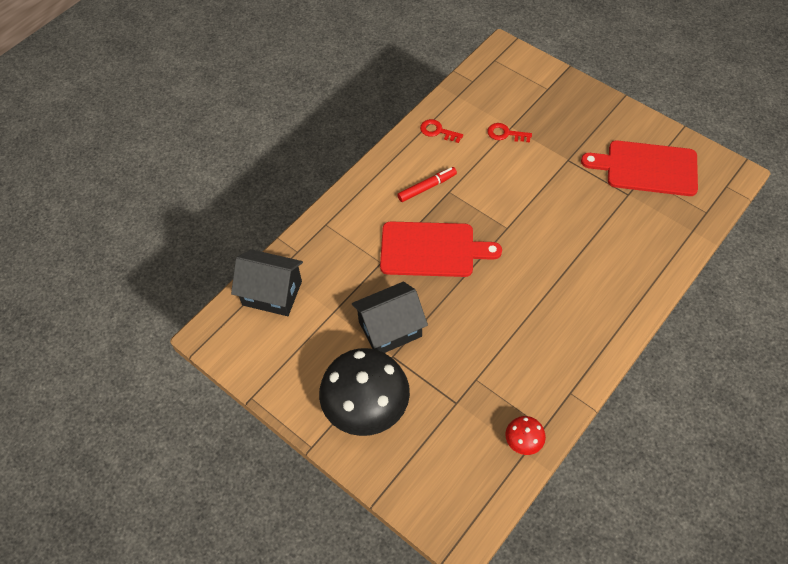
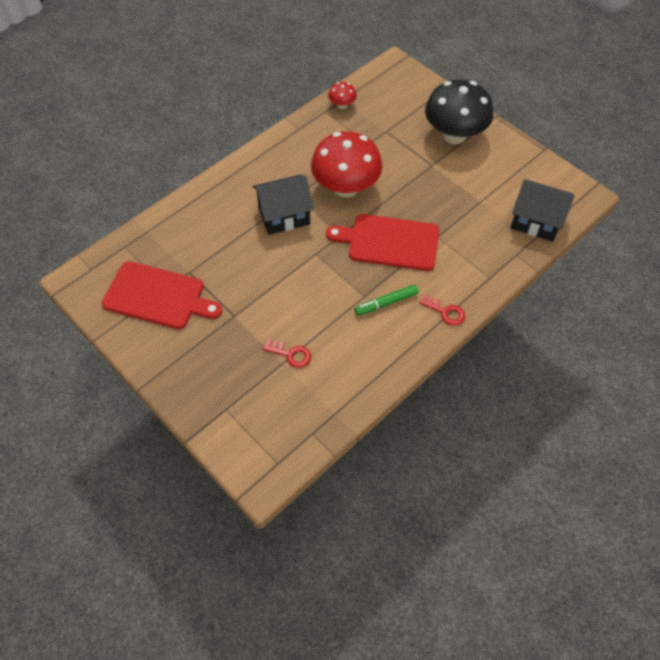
camera: 175 degrees left, 0 degrees up
black house [352,282,428,353] -> black house moved to [252,174,314,235]
red marker [397,167,457,202] -> green marker [355,285,418,315]
red key [420,119,463,143] -> red key moved to [420,294,465,326]
none -> red mushroom [311,131,382,198]

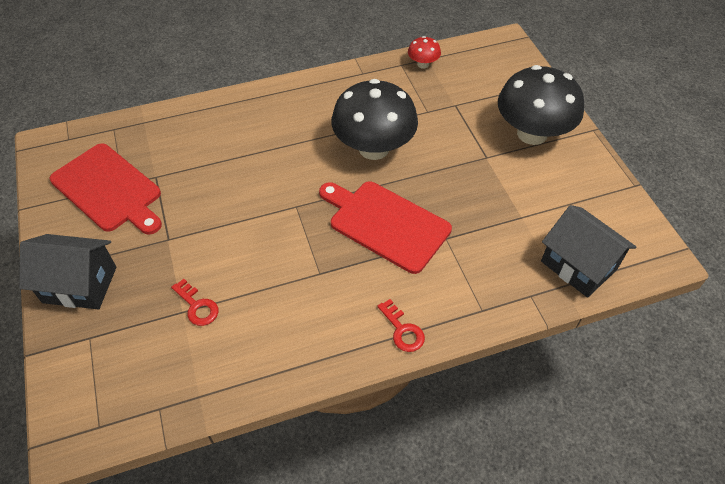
camera: 25 degrees right, 5 degrees down
black house [252,174,314,235] -> black house moved to [19,234,116,309]
red mushroom [311,131,382,198] -> black mushroom [331,79,418,160]
green marker [355,285,418,315] -> none

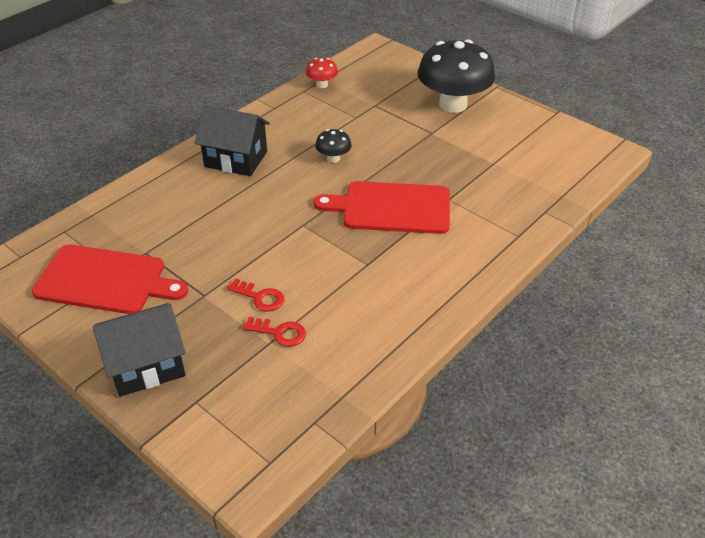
camera: 30 degrees left, 10 degrees down
black mushroom [331,79,418,160] -> black mushroom [315,129,352,163], size x0.44
red key [377,299,425,352] -> red key moved to [227,279,284,312]
black house [541,205,636,298] -> black house moved to [195,105,270,176]

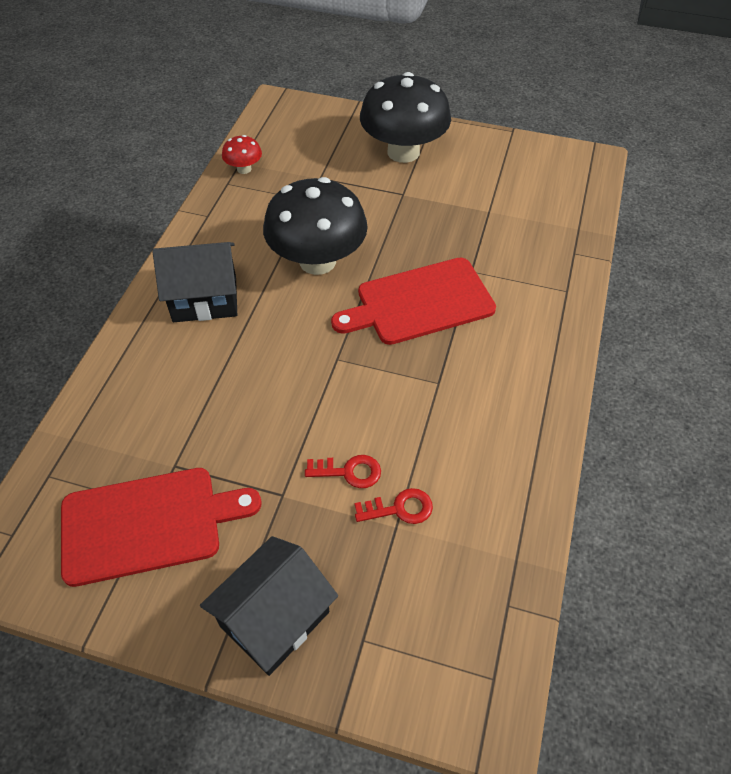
camera: 25 degrees left, 10 degrees up
black mushroom [315,129,352,163] -> black mushroom [263,177,368,275], size x2.28

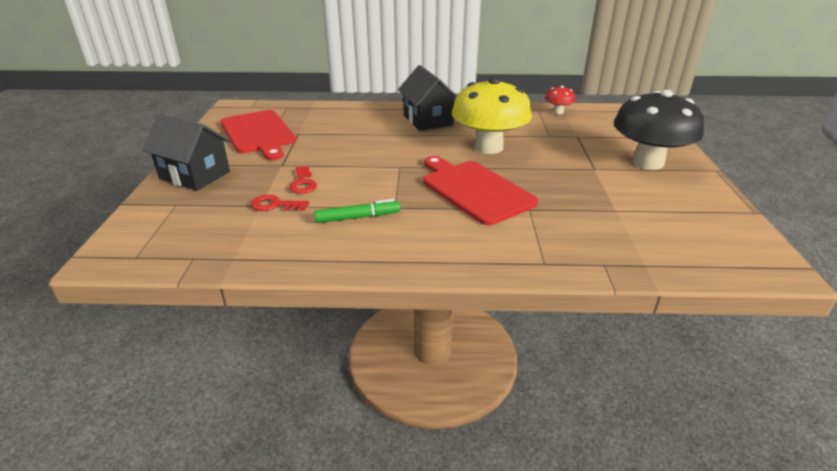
camera: 75 degrees right, 20 degrees down
black mushroom [263,177,368,275] -> yellow mushroom [452,77,532,154]
red key [355,488,433,524] -> red key turned 120 degrees clockwise [251,195,309,211]
none -> green marker [314,199,400,223]

